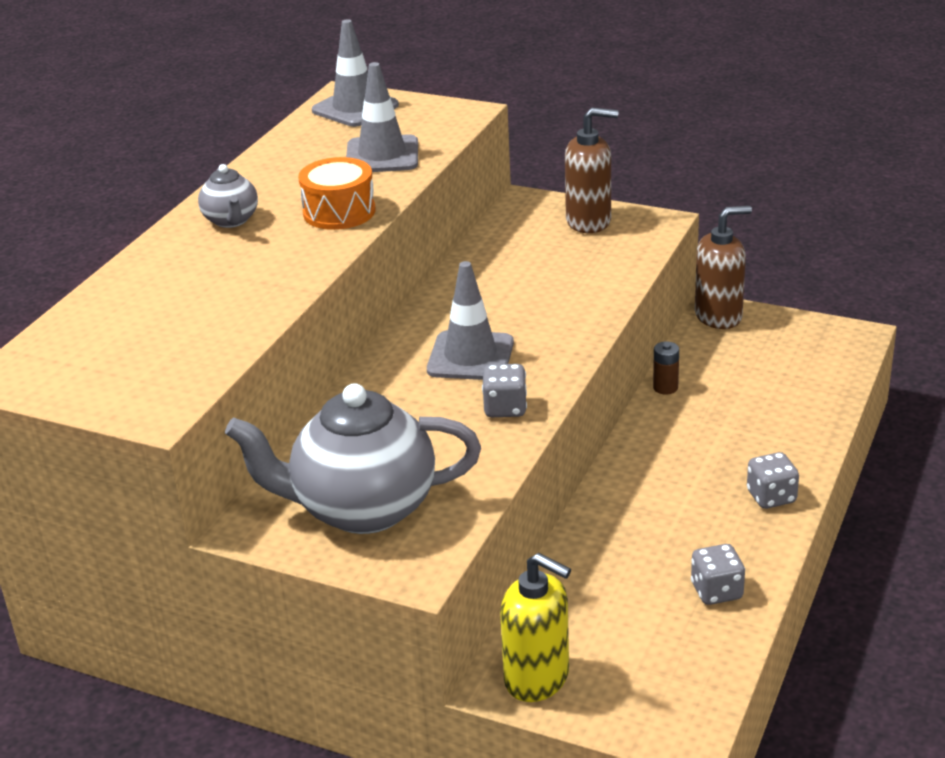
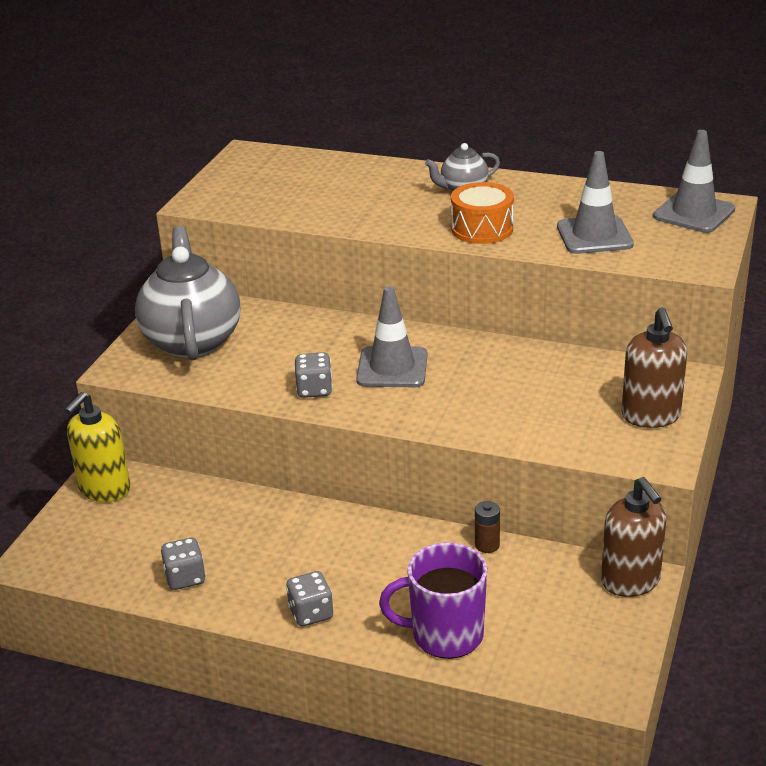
camera: 85 degrees right, 0 degrees up
none -> purple mug [379,543,487,659]

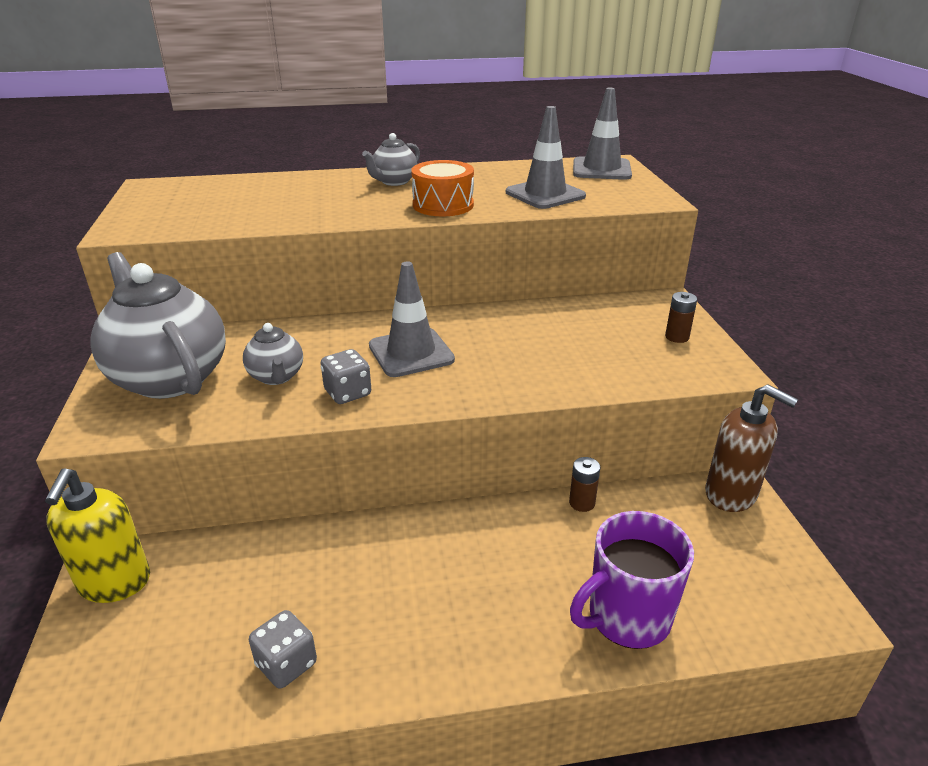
camera: 30 degrees left, 0 degrees up
grey dice [286,571,333,626] -> none
brown soap dispenser [622,307,687,428] -> brown battery [665,292,697,343]
none -> grey teapot [243,323,303,385]

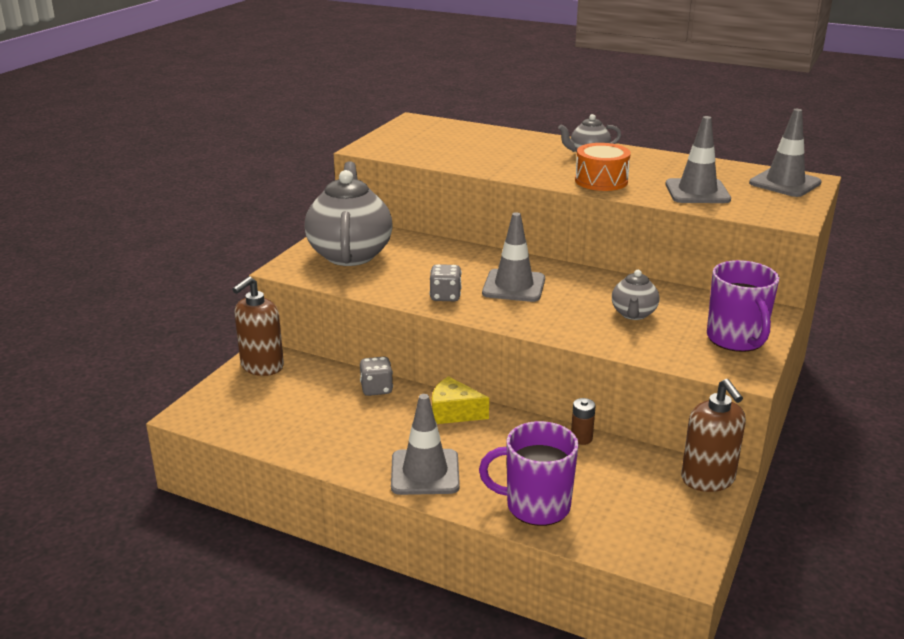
camera: 35 degrees right, 5 degrees down
yellow soap dispenser [45,468,150,603] -> brown soap dispenser [232,276,284,376]
grey teapot [243,323,303,385] -> grey teapot moved to [612,270,659,320]
grey dice [249,610,317,689] -> grey dice moved to [360,357,393,396]
brown battery [665,292,697,343] -> purple mug [707,260,779,352]
none -> grey traffic cone [391,394,460,495]
none -> yellow cheese [432,376,489,424]

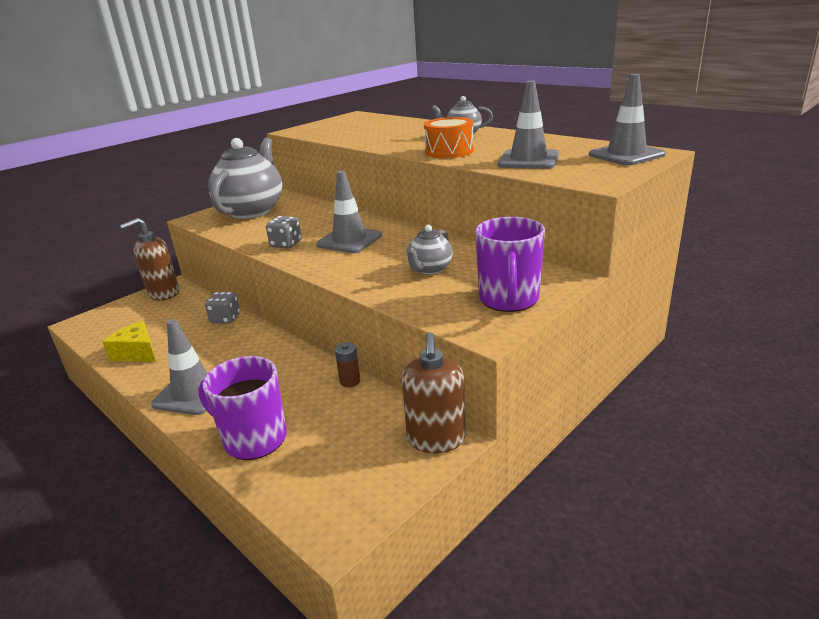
camera: 20 degrees right, 0 degrees up
yellow cheese [432,376,489,424] -> yellow cheese moved to [103,321,156,362]

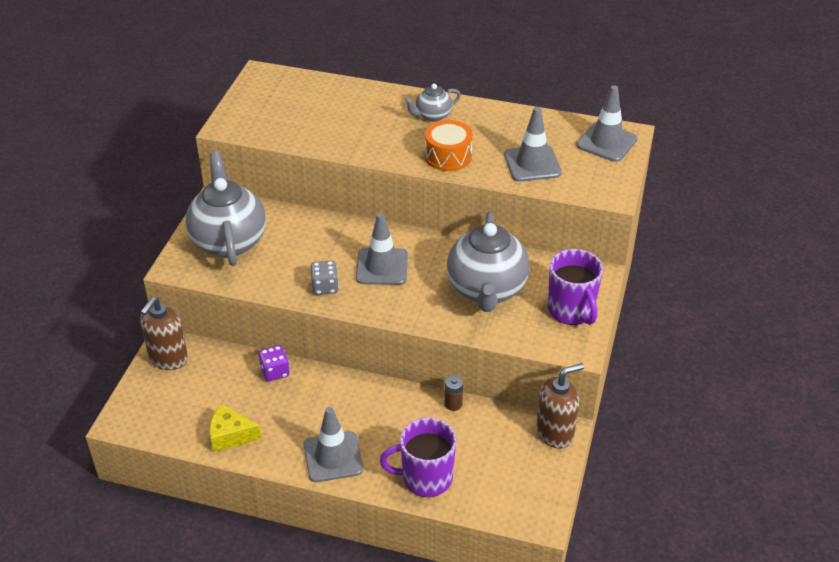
camera: 30 degrees left, 15 degrees up
grey dice [205,292,240,324] -> purple dice [259,345,290,381]
brown soap dispenser [401,332,466,453] -> brown soap dispenser turned 90 degrees counterclockwise [536,363,584,449]
grey teapot [406,225,453,275] -> grey teapot [447,211,530,312], size x2.07

